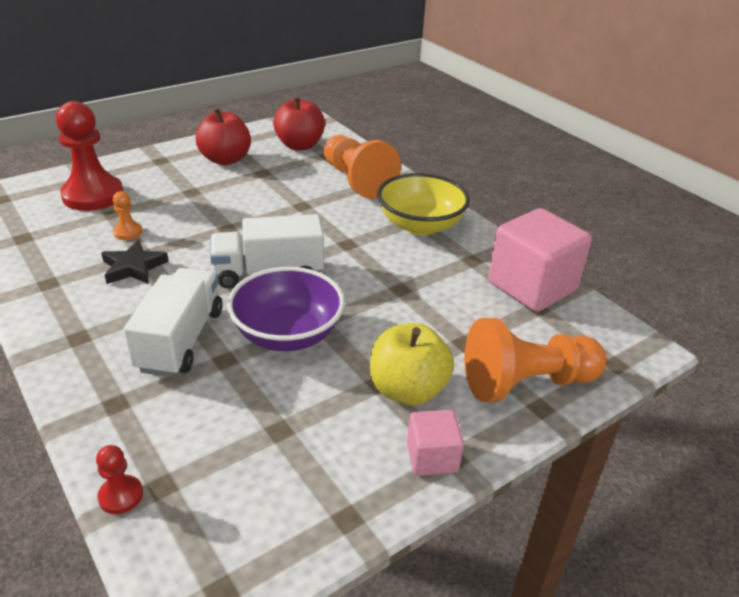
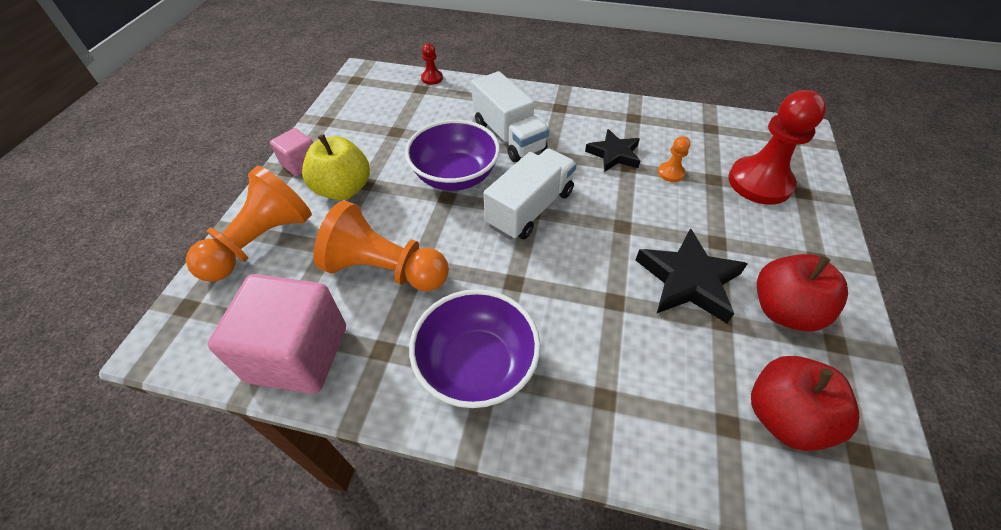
camera: 140 degrees right, 15 degrees up
orange pawn [324,135,401,199] -> orange pawn moved to [313,201,449,291]
yellow bowl [377,173,470,235] -> purple bowl [409,289,540,408]
none -> black star [636,228,748,323]

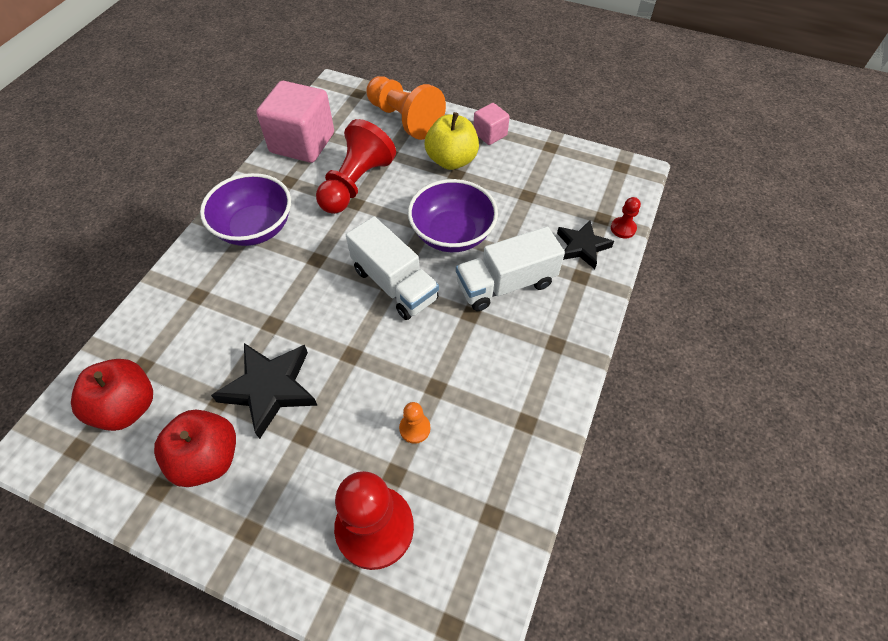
camera: 100 degrees right, 5 degrees up
orange pawn [313,201,449,291] -> red pawn [316,119,396,214]
black star [585,129,640,172] -> black star moved to [557,220,614,269]

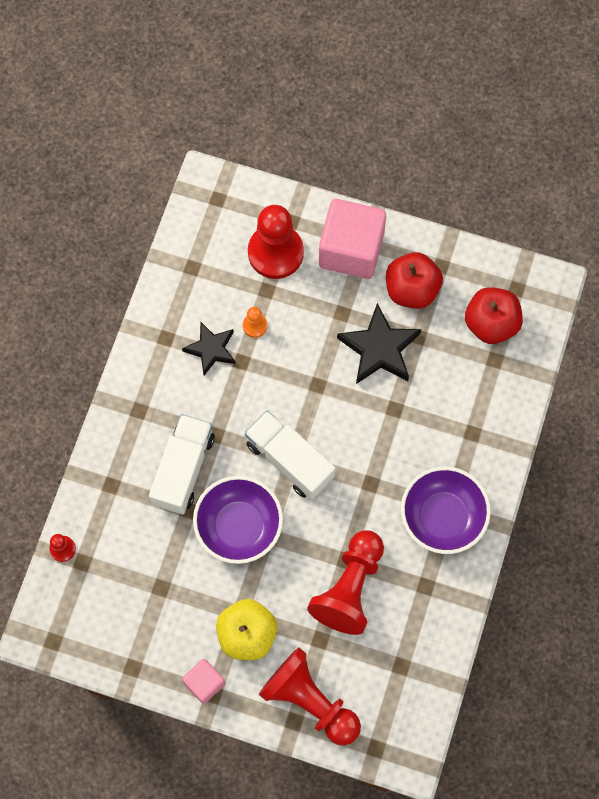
camera: 175 degrees right, 15 degrees up
pink cube [256,81,334,163] -> pink cube moved to [319,199,386,279]
orange pawn [366,76,446,140] -> red pawn [259,647,361,745]
white truck [456,227,565,311] -> white truck turned 45 degrees counterclockwise [149,414,215,515]
black star [557,220,614,269] -> black star moved to [182,322,236,375]

